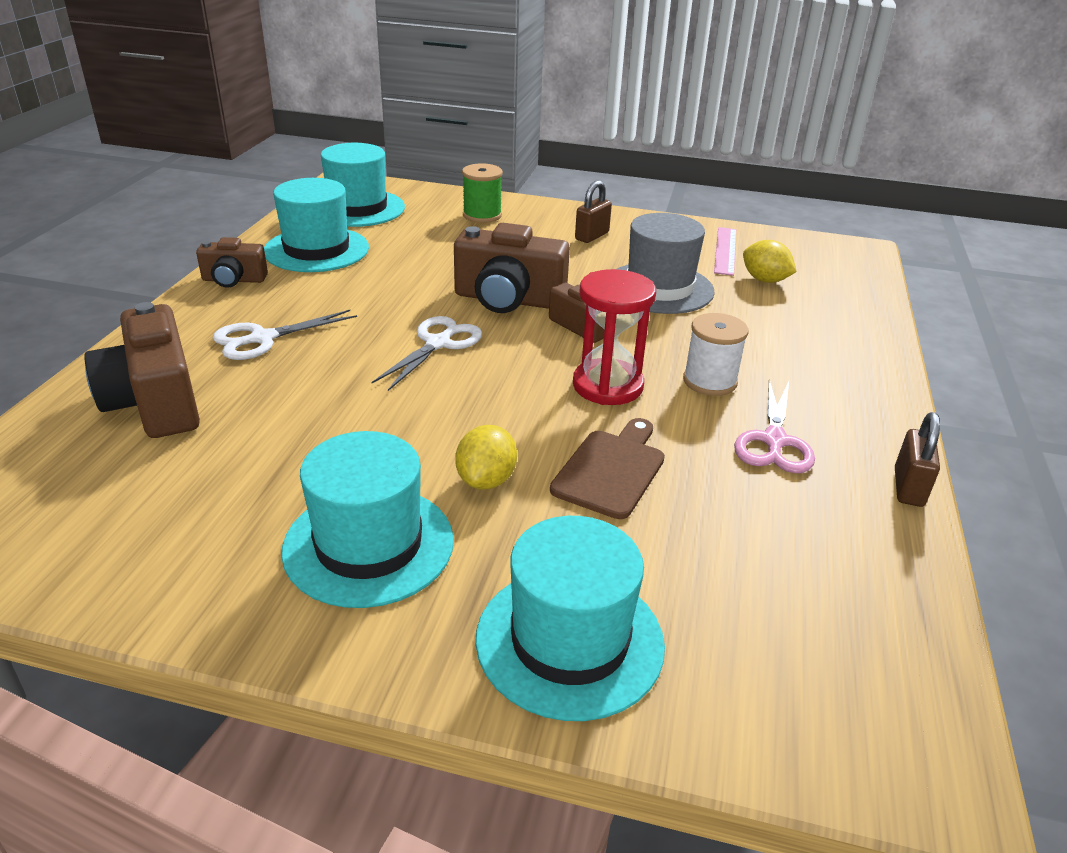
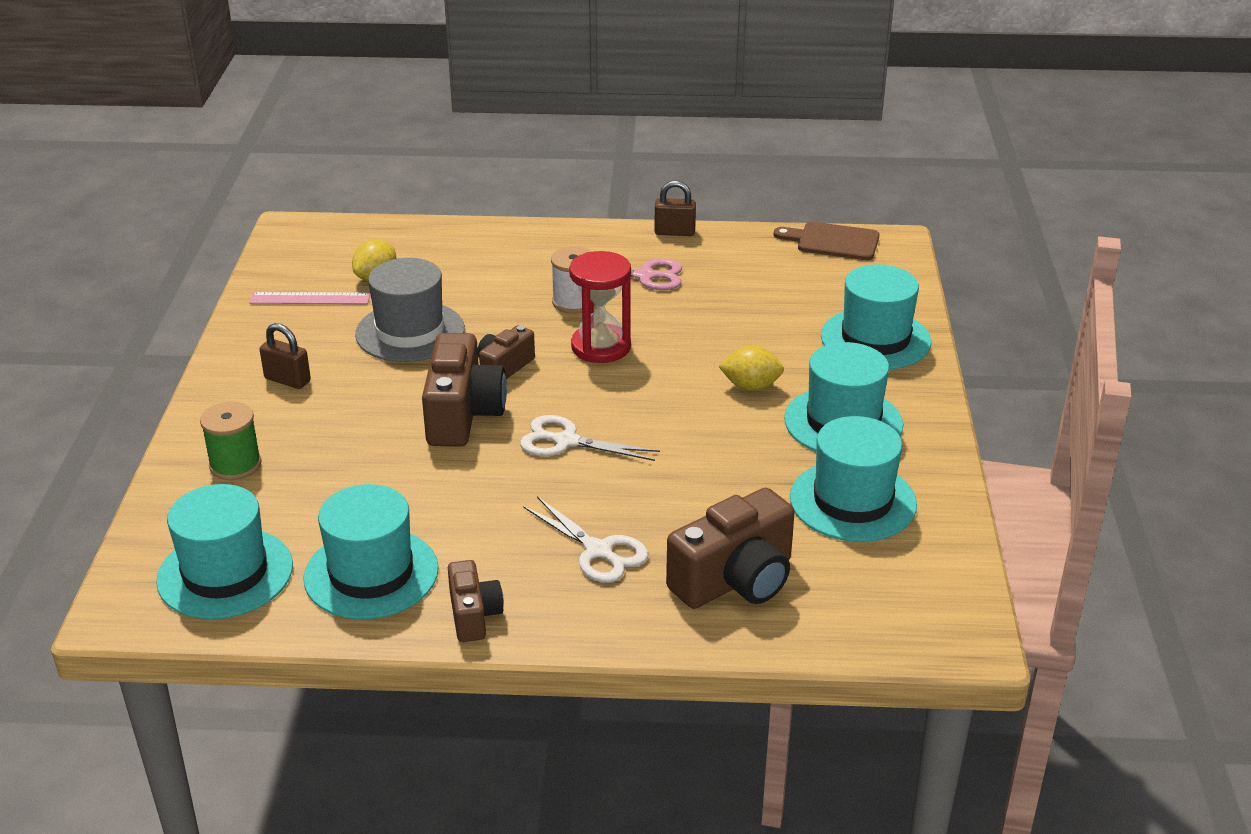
camera: 100 degrees left, 0 degrees up
brown cutting board [550,418,665,519] -> brown cutting board moved to [774,222,880,260]
none -> turquoise hat [790,416,917,542]

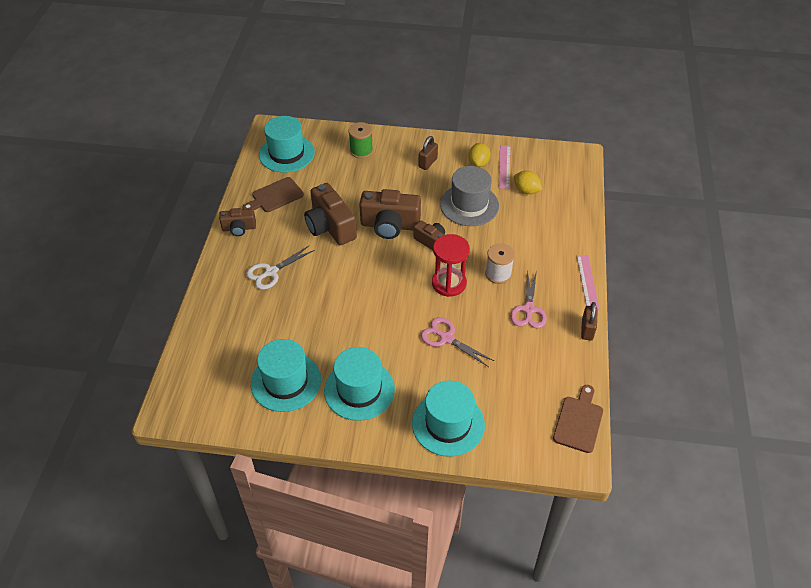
camera: 95 degrees right, 15 degrees up
turquoise hat [303,484,439,619] -> brown cutting board [242,177,304,212]
white scissors [520,415,660,461] -> none
brown camera [666,488,795,609] -> brown camera moved to [304,183,357,245]
yellow lemon [718,346,784,391] -> yellow lemon moved to [468,143,491,167]
none -> pink scissors [421,317,494,367]
none -> pink ruler [577,255,600,311]

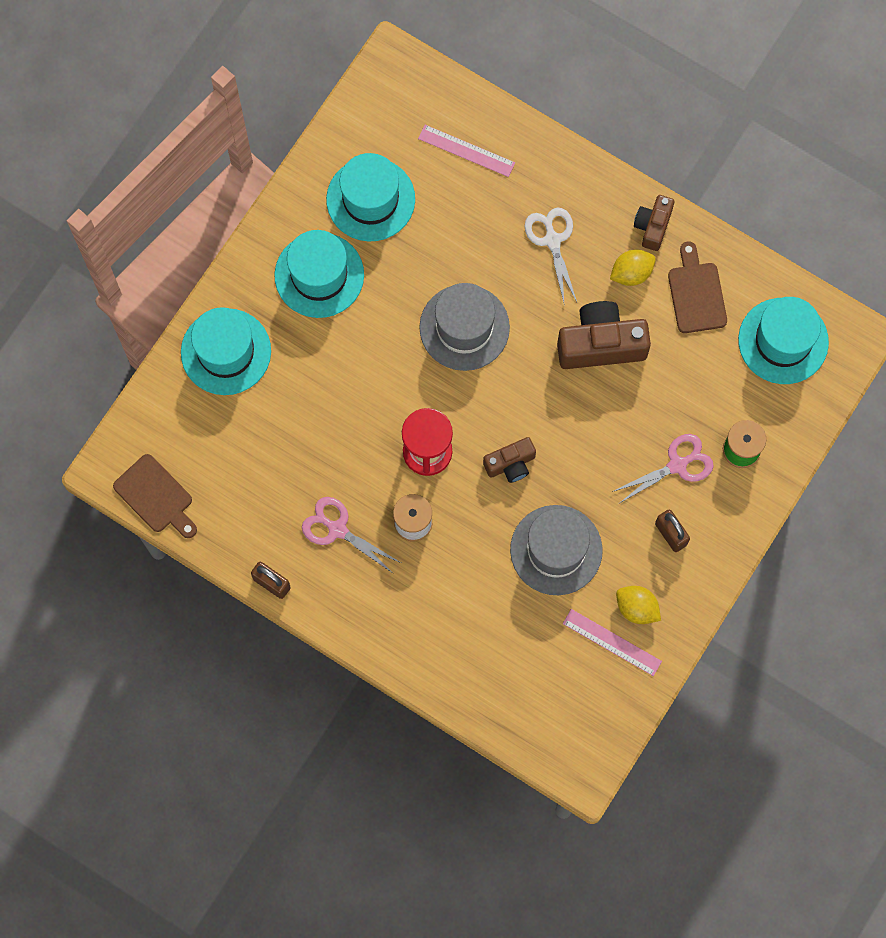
camera: 115 degrees right, 25 degrees up
brown camera [359,189,421,239] -> none
pink scissors [421,317,494,367] -> pink scissors moved to [612,434,714,503]
yellow lemon [514,171,542,194] -> yellow lemon moved to [610,249,656,286]
pink ruler [577,255,600,311] -> pink ruler moved to [418,125,515,177]
none -> grey hat [419,283,510,371]

